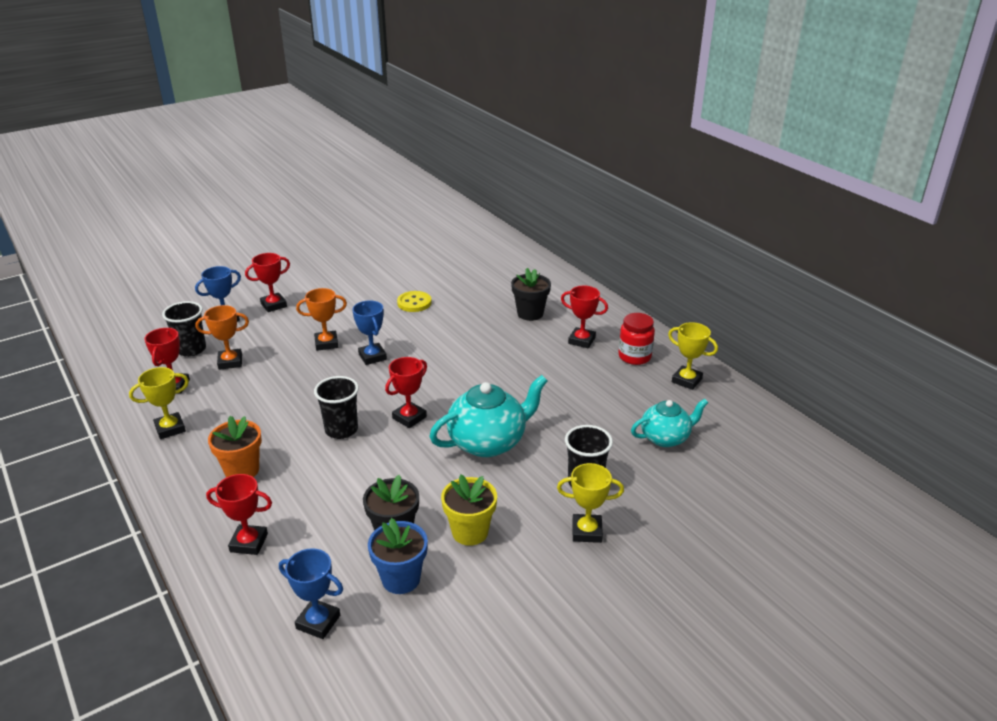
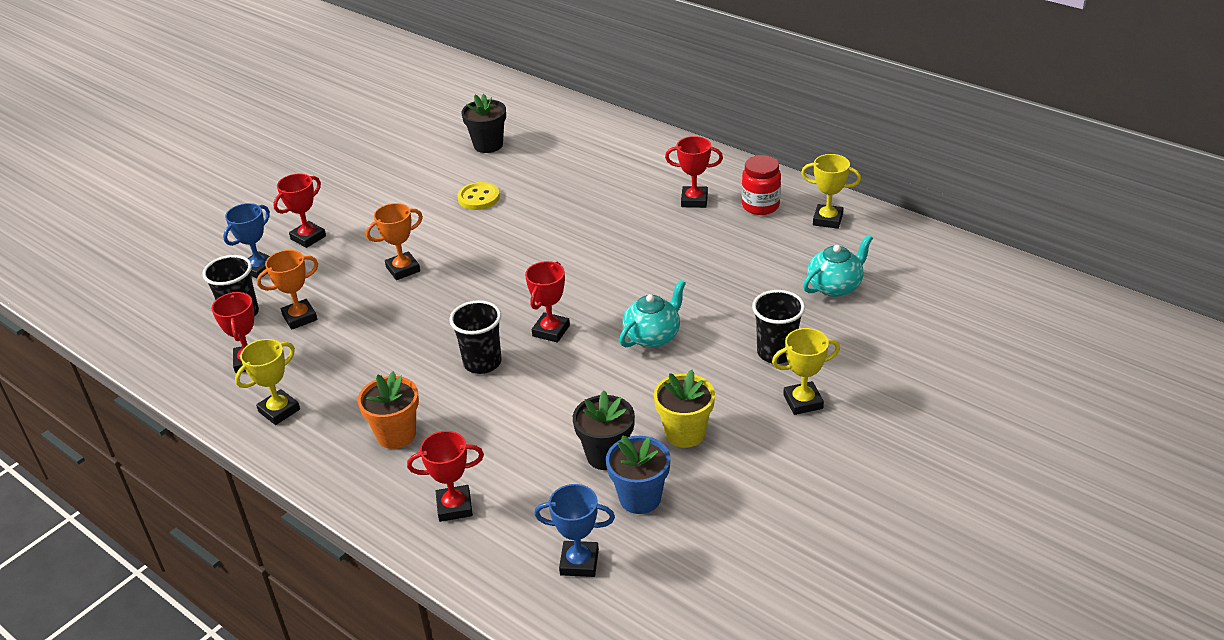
camera: 15 degrees left, 5 degrees up
blue trophy [352,300,387,365] -> none
turquoise teapot [429,375,547,457] -> turquoise teapot [619,280,686,348], size x0.64
black flower pot [511,268,551,321] -> black flower pot moved to [462,94,506,153]

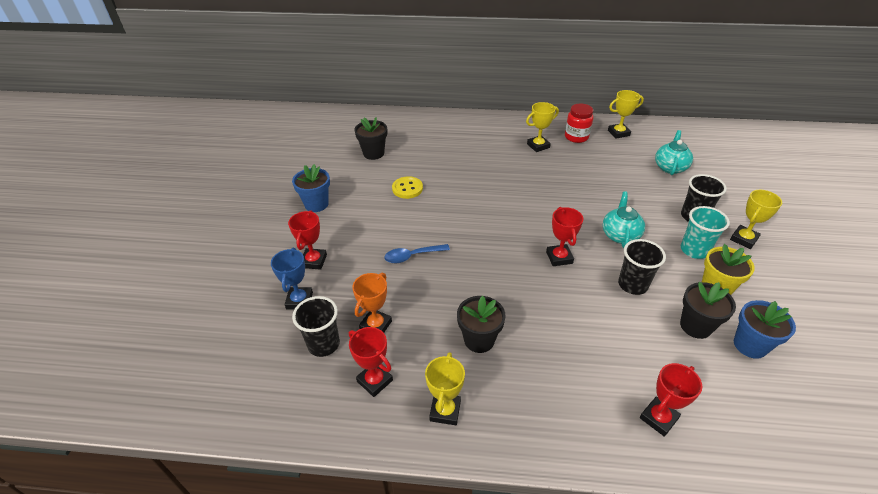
camera: 35 degrees left, 5 degrees up
orange flower pot [358,371,419,449] -> none
orange trophy [366,203,423,280] -> blue spoon [384,244,450,263]
black cup [449,300,502,374] -> black cup moved to [618,239,666,295]
blue trophy [534,484,615,577] -> none
red trophy [665,136,723,208] -> yellow trophy [526,102,559,152]
none -> blue flower pot [292,164,330,212]
none -> black flower pot [457,296,506,353]
none -> turquoise cup [681,206,730,259]

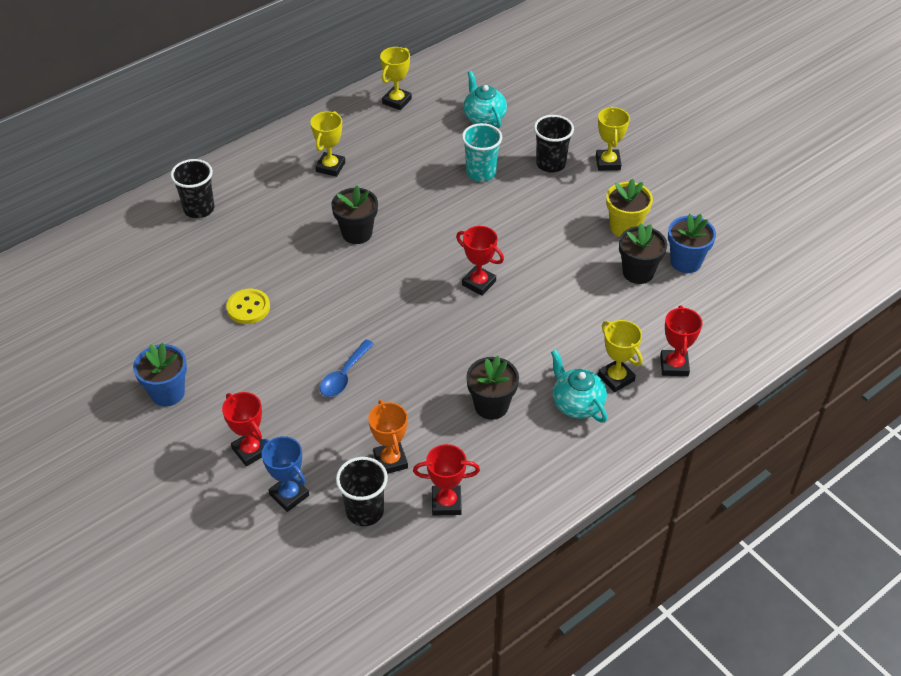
camera: 45 degrees left, 5 degrees up
black flower pot [354,117,387,160] -> black flower pot moved to [331,185,378,244]
yellow trophy [425,352,465,425] -> yellow trophy moved to [598,320,643,392]
red jar [565,104,593,143] -> none
turquoise teapot [603,191,645,248] -> turquoise teapot moved to [551,350,607,423]
black cup [618,239,666,295] -> black cup moved to [170,159,215,218]
turquoise cup [681,206,730,259] -> turquoise cup moved to [462,123,502,181]

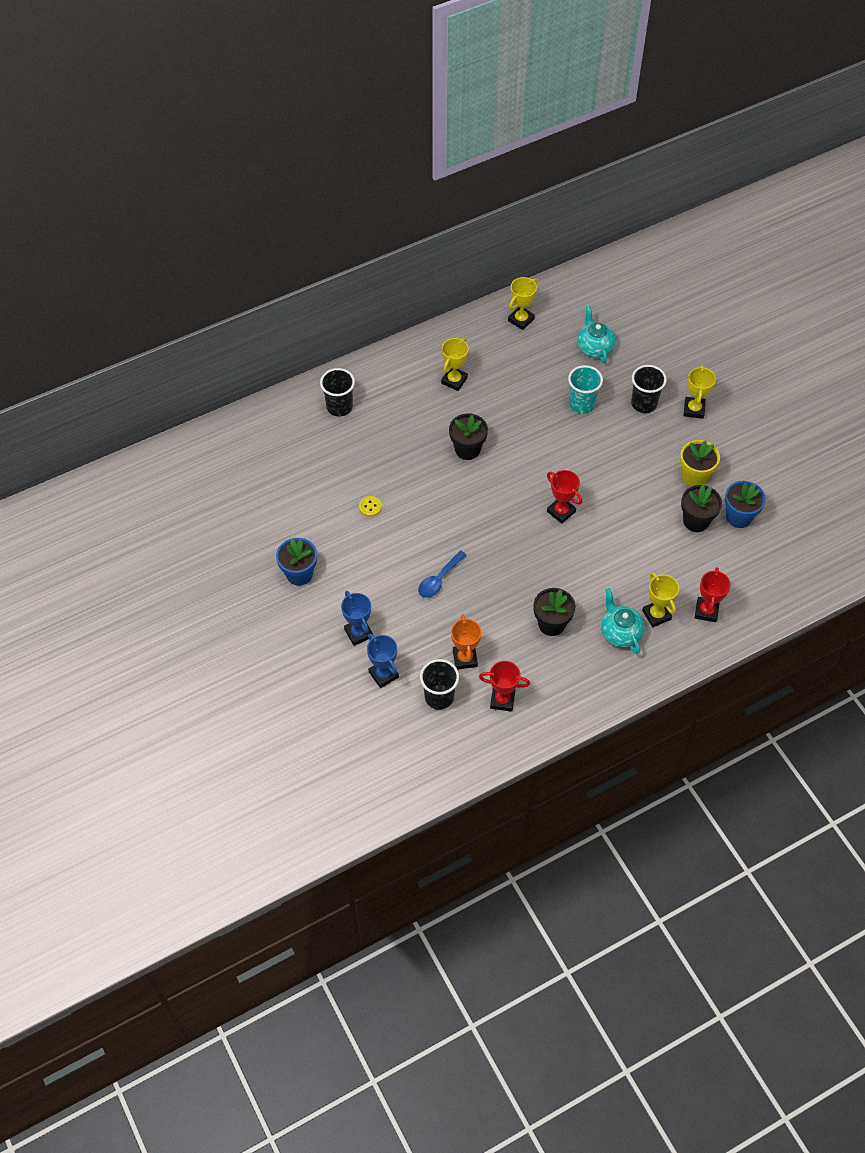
camera: 10 degrees right, 10 degrees up
red trophy [222,392,263,466] -> blue trophy [341,591,373,646]
yellow button [226,289,270,324] -> yellow button [359,496,382,517], size x0.65

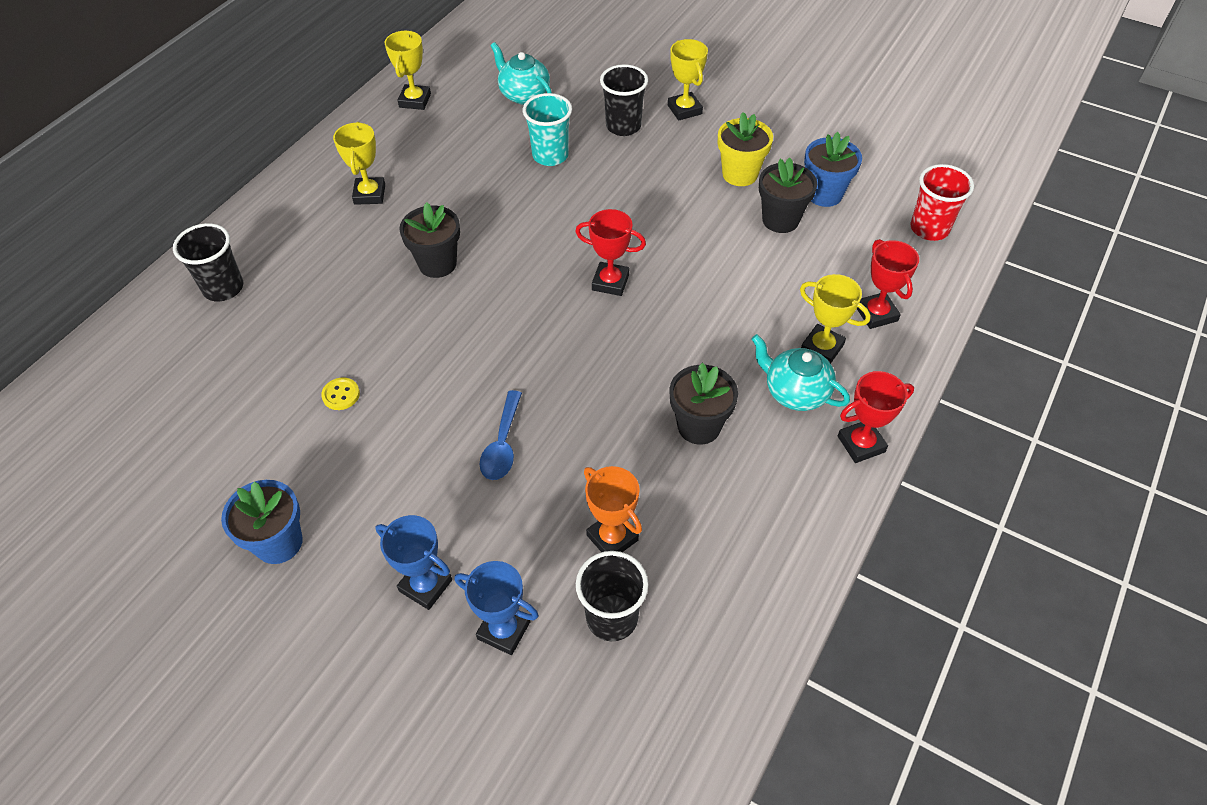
camera: 30 degrees left, 5 degrees down
red trophy [479,661,530,712] -> red trophy moved to [838,371,914,463]
none -> red cup [910,164,974,241]

